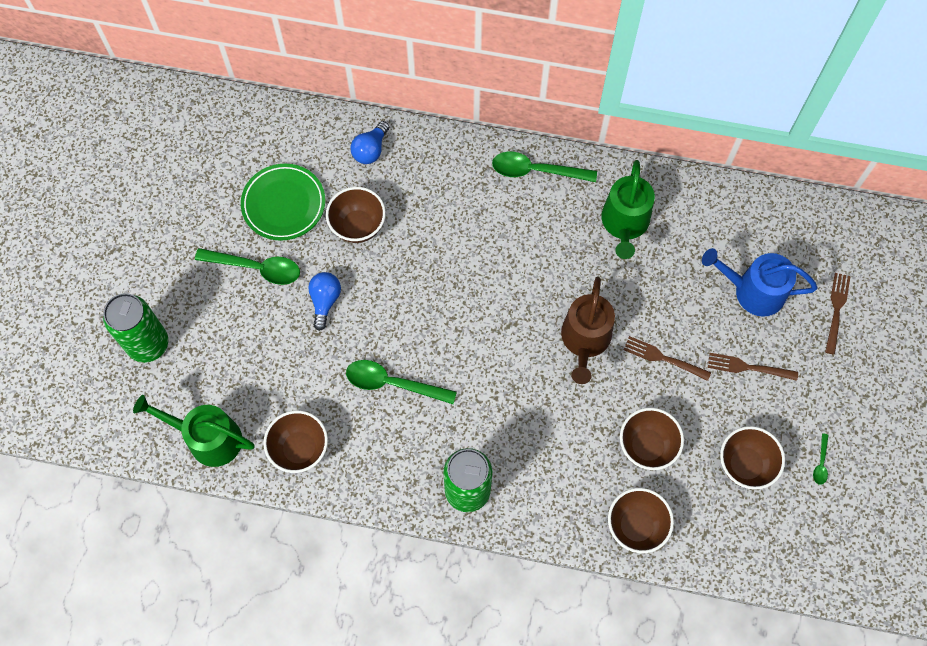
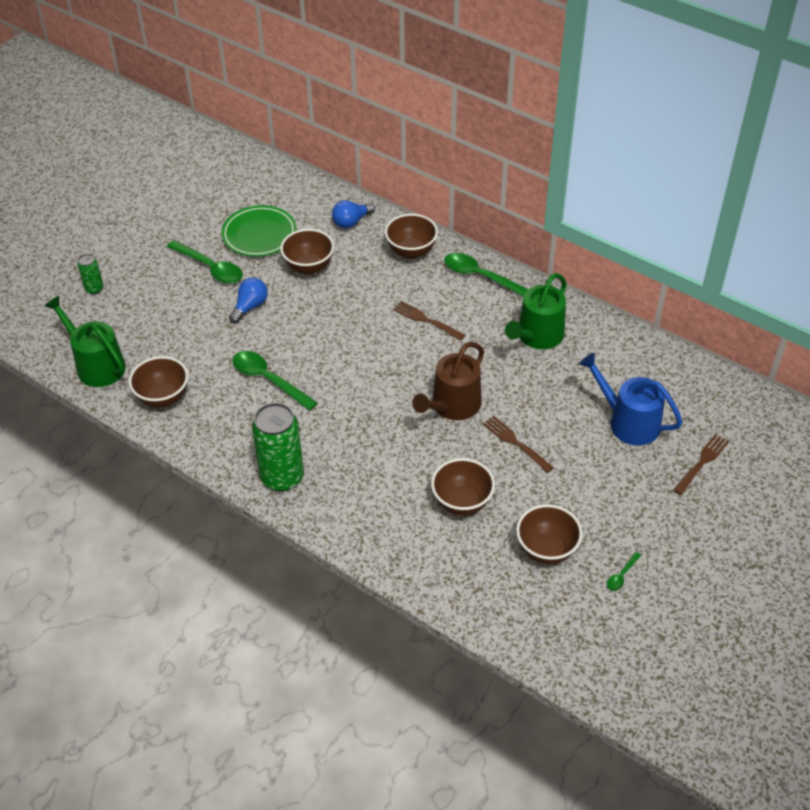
camera: 25 degrees right, 20 degrees down
green can [103,293,168,363] -> green can [78,254,104,294], size x0.49
brown bowl [608,488,674,553] -> brown bowl moved to [385,214,438,259]
brown fork [708,353,798,381] -> brown fork moved to [393,301,465,340]

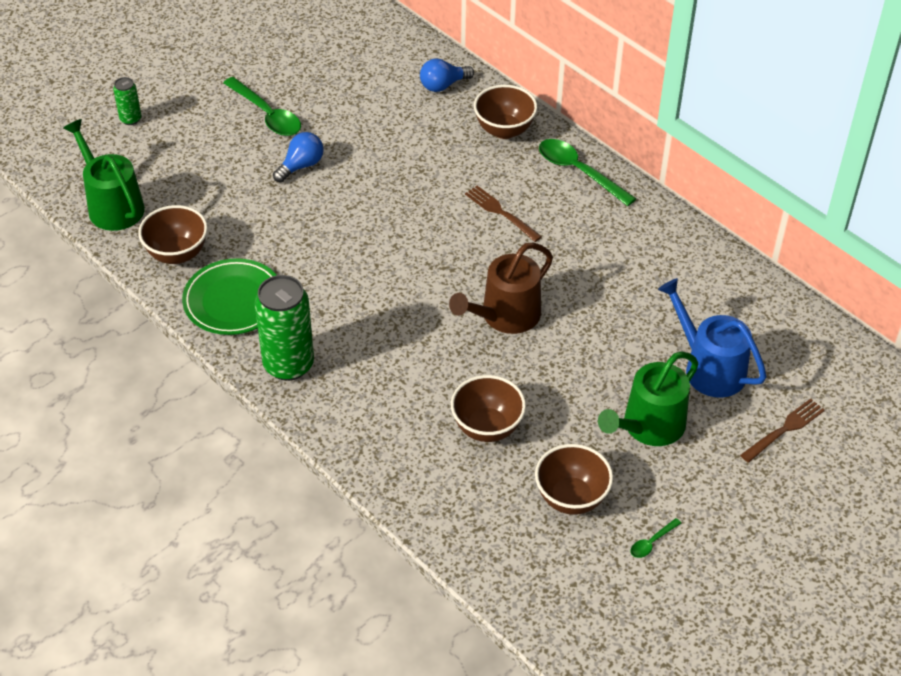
camera: 10 degrees right, 0 degrees up
green plate [221,205,297,257] -> green plate moved to [182,258,276,335]
green spoon [232,351,318,411] -> none
brown bowl [280,229,334,275] -> none
brown fork [483,416,554,473] -> none
green watering can [505,273,567,349] -> green watering can moved to [598,352,698,446]

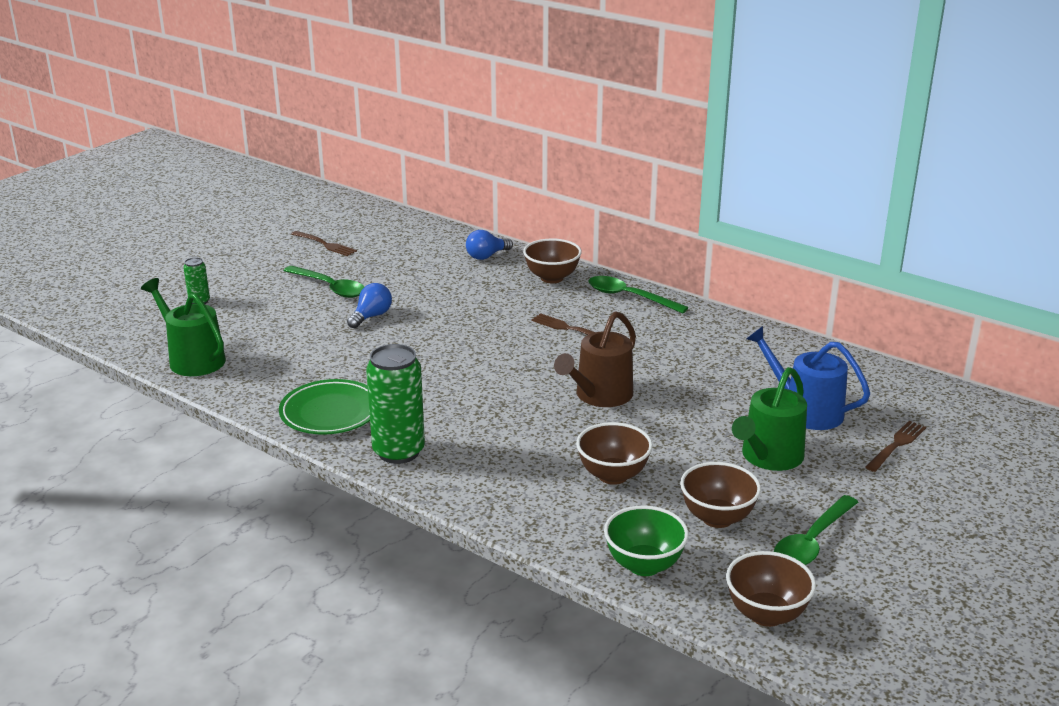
camera: 10 degrees left, 20 degrees down
brown bowl [138,205,208,264] -> brown bowl moved to [726,551,816,627]
green spoon [630,518,681,558] -> green spoon [774,495,858,565], size x2.15
none -> brown fork [291,231,357,256]
none -> green bowl [604,505,689,576]

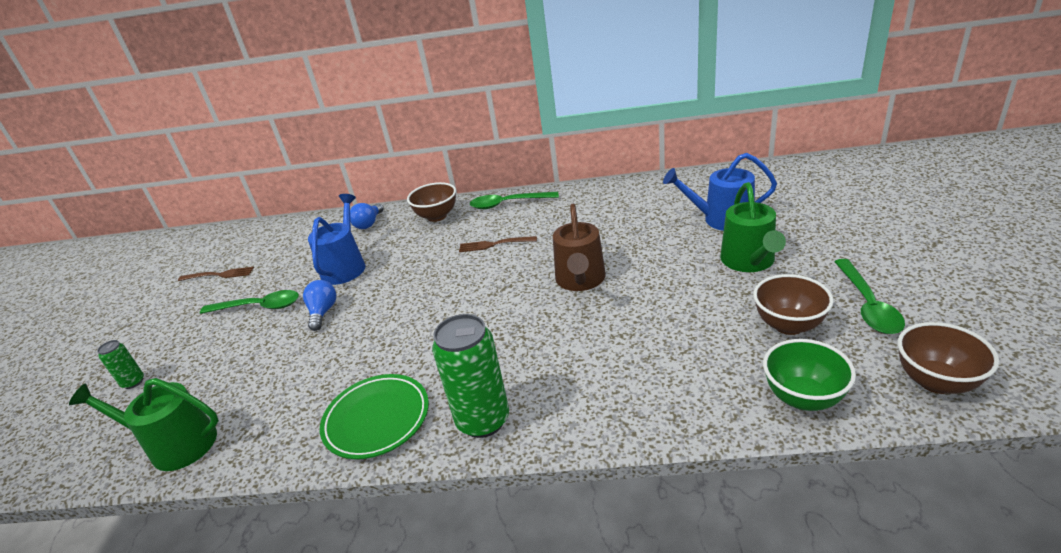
camera: 30 degrees left, 5 degrees up
brown bowl [576,422,653,485] -> none
brown fork [866,421,926,472] -> none
none -> blue watering can [308,194,365,285]

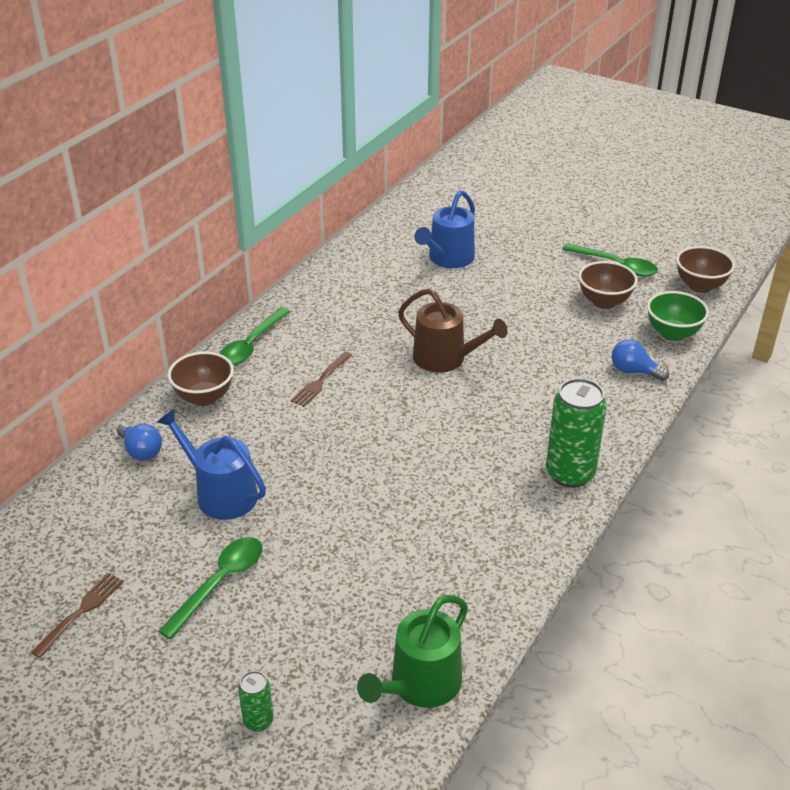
camera: 65 degrees left, 5 degrees up
blue light bulb [303,280,336,331] -> blue light bulb moved to [612,339,669,381]
green plate [320,374,429,459] -> none
green watering can [720,182,786,272] -> none

